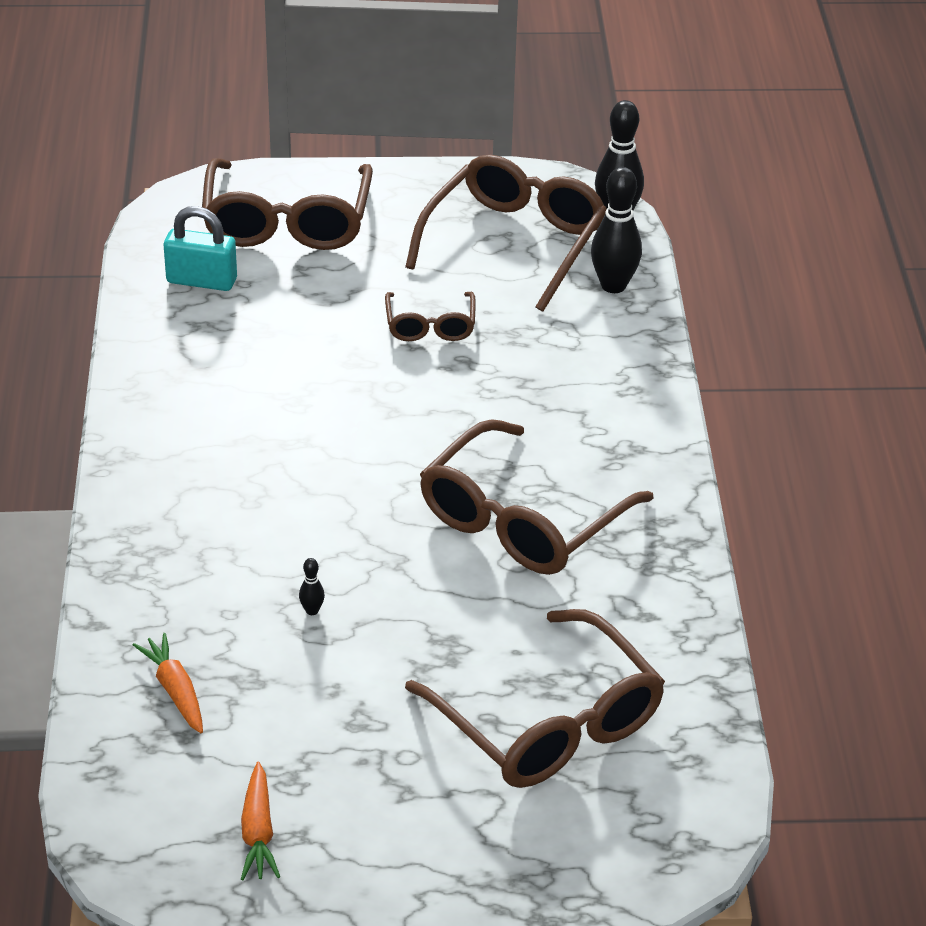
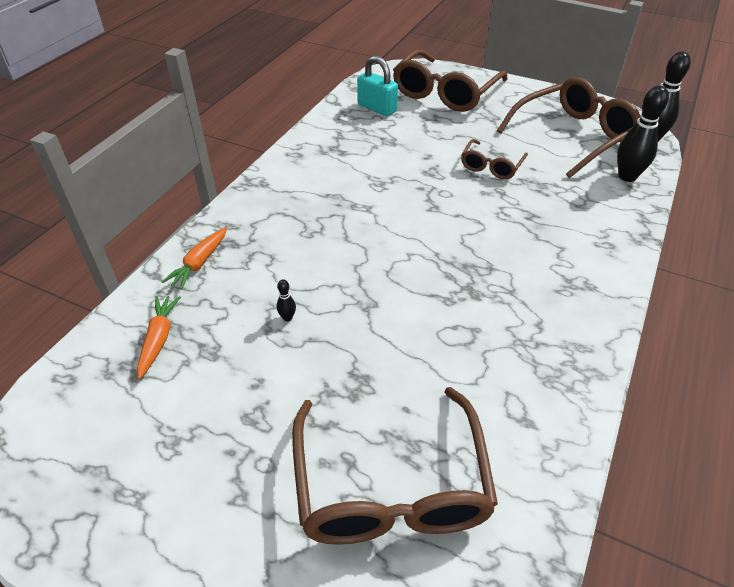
camera: 30 degrees right, 5 degrees up
orange carrot [241,762,280,880] -> orange carrot moved to [162,227,227,290]
brown glasses [420,419,654,575] -> none

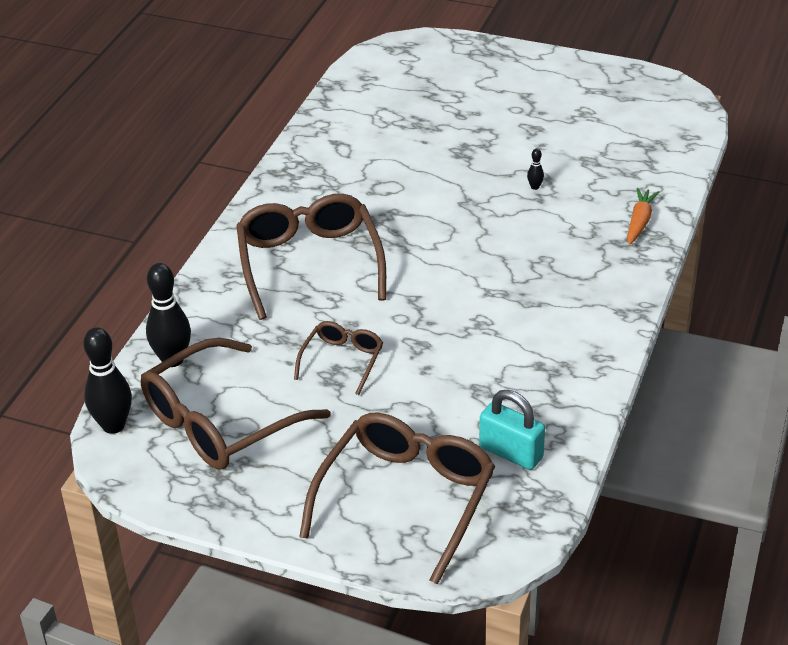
camera: 175 degrees right, 5 degrees down
orange carrot [137,296,181,379] -> none
brown glasses [292,387,498,545] -> brown glasses moved to [236,194,386,320]

